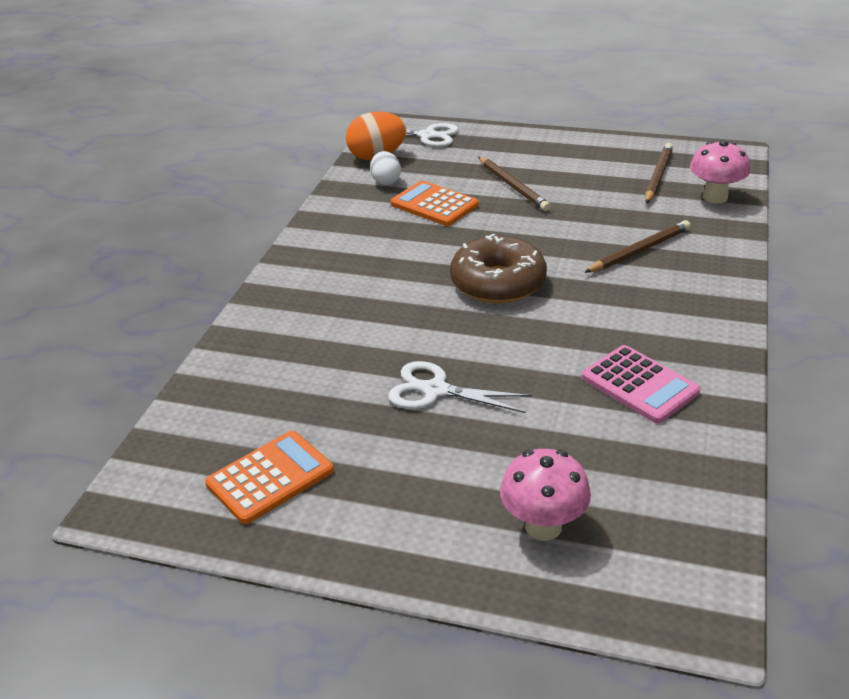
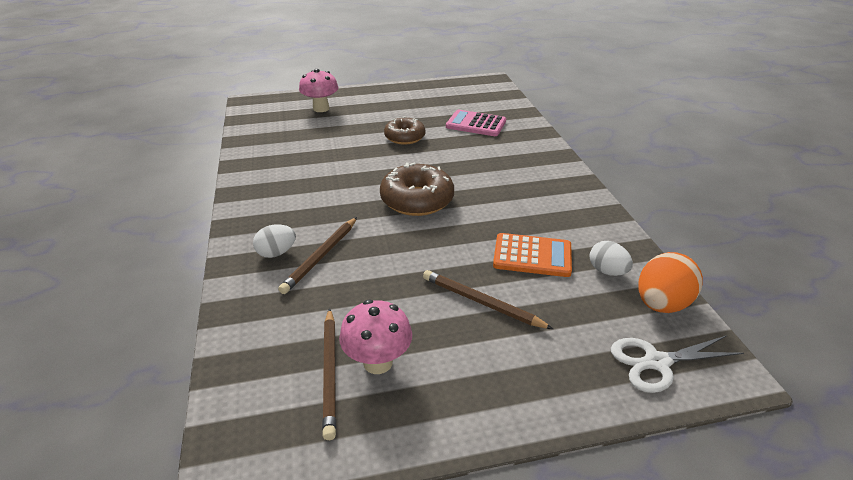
camera: 150 degrees right, 0 degrees up
orange calculator [205,431,334,524] -> none
white scissors [388,361,532,413] -> brown donut [384,116,425,145]
pink calculator [582,345,700,423] -> pink calculator moved to [446,110,506,136]
pink mushroom [690,140,750,204] -> pink mushroom moved to [339,300,412,374]
none -> white egg [253,224,296,258]

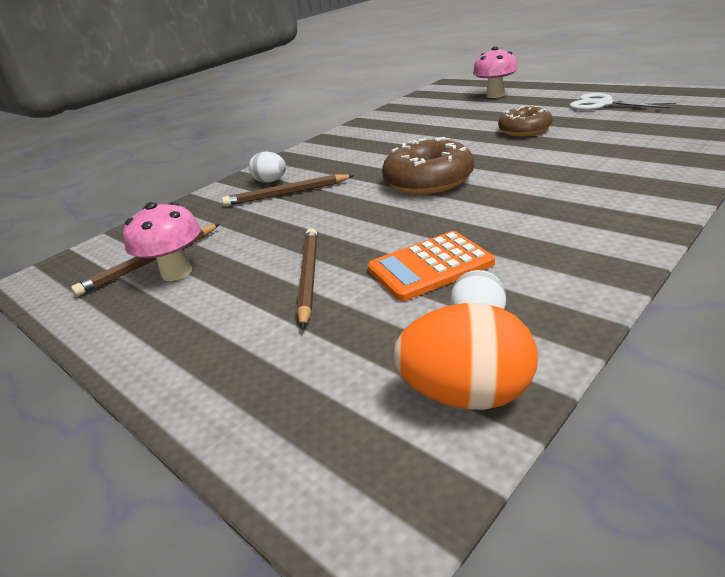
camera: 60 degrees right, 5 degrees down
pink calculator [446,110,506,136] -> none
orange calculator [493,233,572,277] -> orange calculator turned 90 degrees clockwise [368,231,495,301]
white scissors [611,335,744,393] -> white scissors moved to [570,93,676,110]

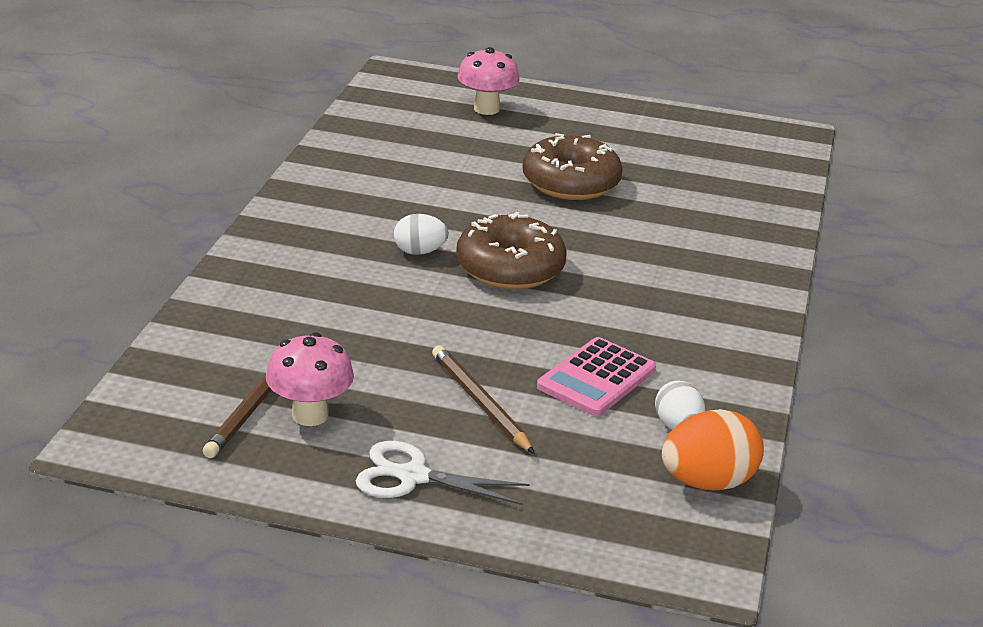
camera: 35 degrees left, 0 degrees up
brown pencil [222,174,354,206] -> none
white egg [249,151,286,183] -> white egg moved to [394,214,449,255]
orange calculator [368,231,495,301] -> pink calculator [537,337,656,416]
brown donut [498,106,552,136] -> brown donut [523,133,623,200], size x1.51
white scissors [570,93,676,110] -> white scissors moved to [355,441,530,505]

